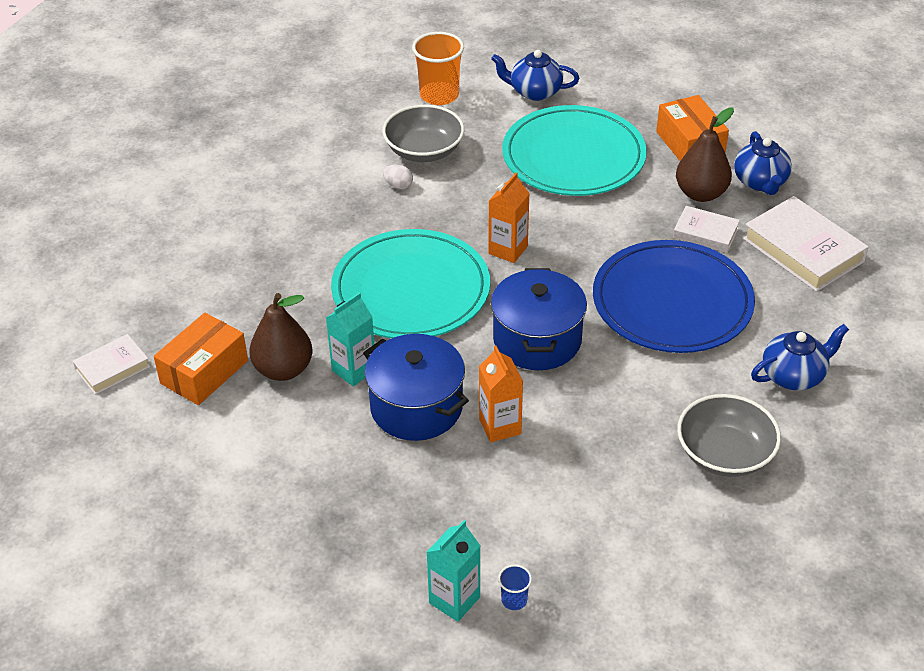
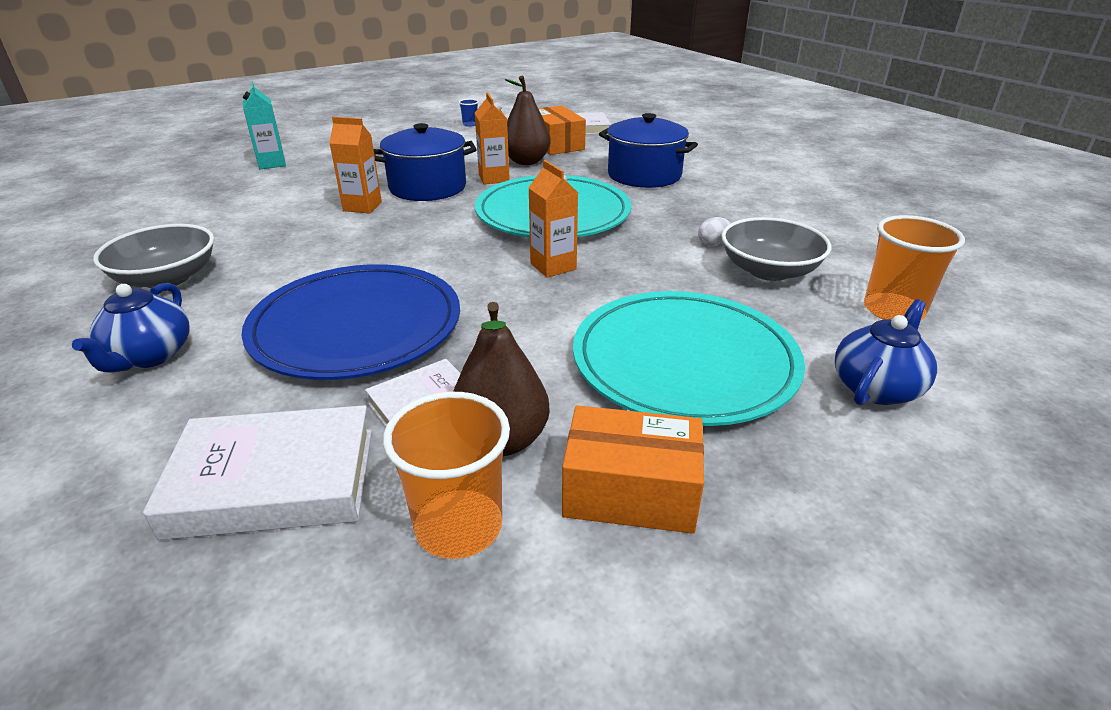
camera: 120 degrees right, 10 degrees down
turquoise carton [326,292,374,386] -> orange carton [475,92,510,184]
blue pot [491,268,587,370] -> blue pot moved to [599,113,698,188]
blue cup [498,565,532,610] -> blue cup moved to [459,99,478,127]
blue teapot [734,131,792,195] -> orange cup [383,392,510,559]

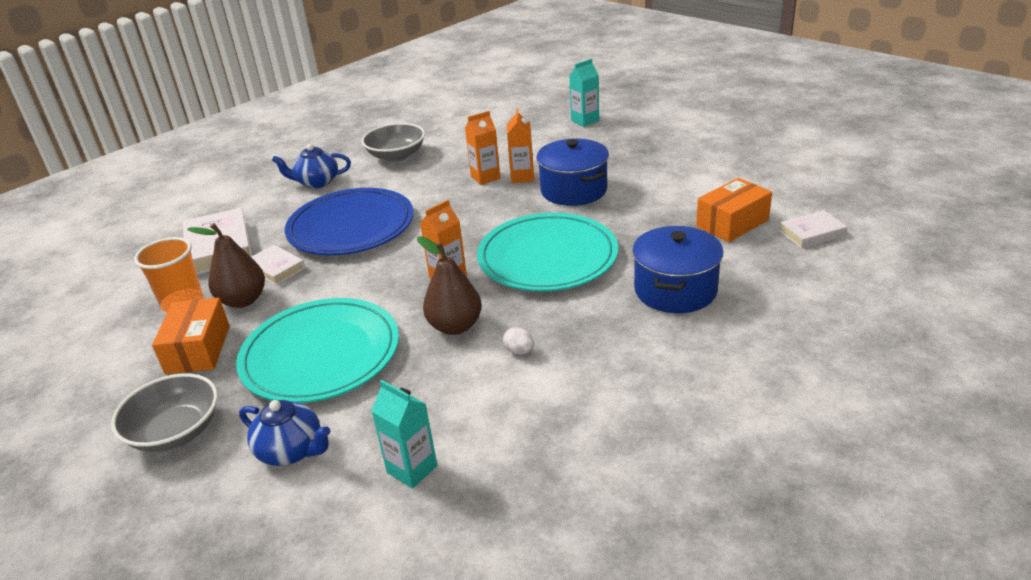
camera: 80 degrees right, 0 degrees up
blue cup [459,99,478,127] -> none
orange carton [475,92,510,184] -> orange carton moved to [465,111,501,185]
brown pear [505,76,551,165] -> brown pear moved to [417,236,482,335]
grey bowl [721,217,831,281] -> grey bowl moved to [111,374,218,452]
orange cup [864,215,965,321] -> turquoise carton [371,380,437,489]

